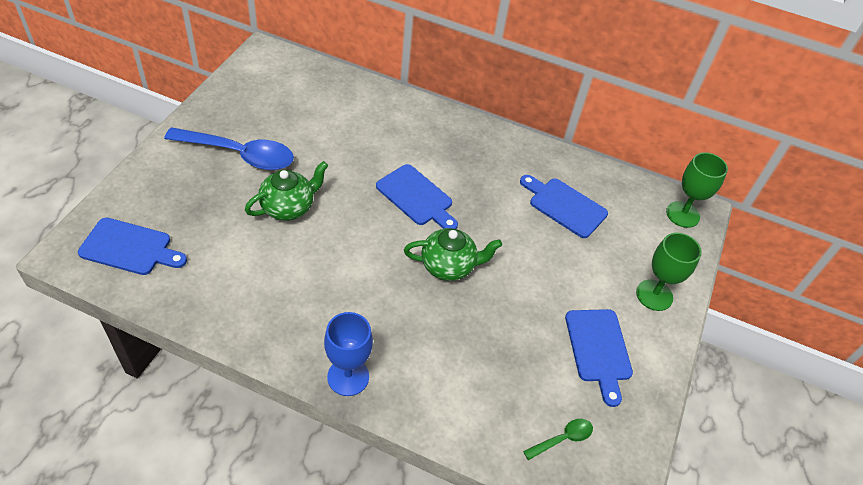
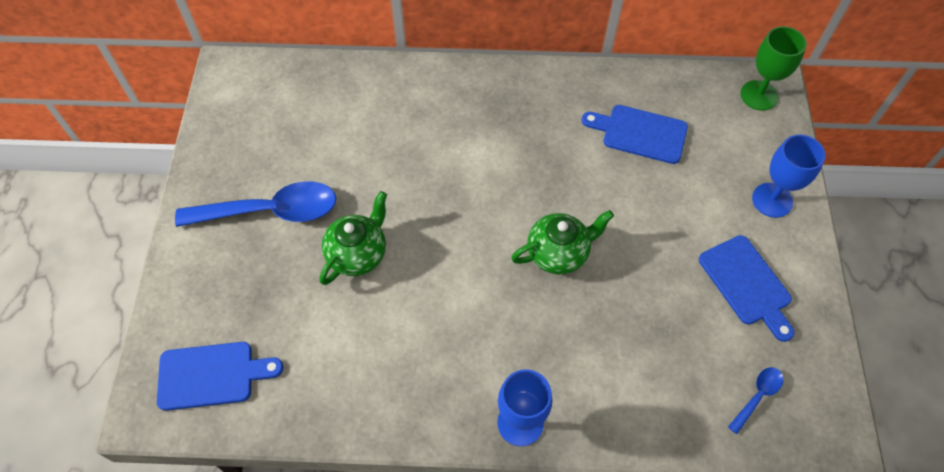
camera: 15 degrees left, 10 degrees up
blue cutting board [376,164,458,229] -> none
green spoon [523,419,593,460] -> blue spoon [728,367,783,434]
green goblet [636,233,701,311] -> blue goblet [752,135,826,218]

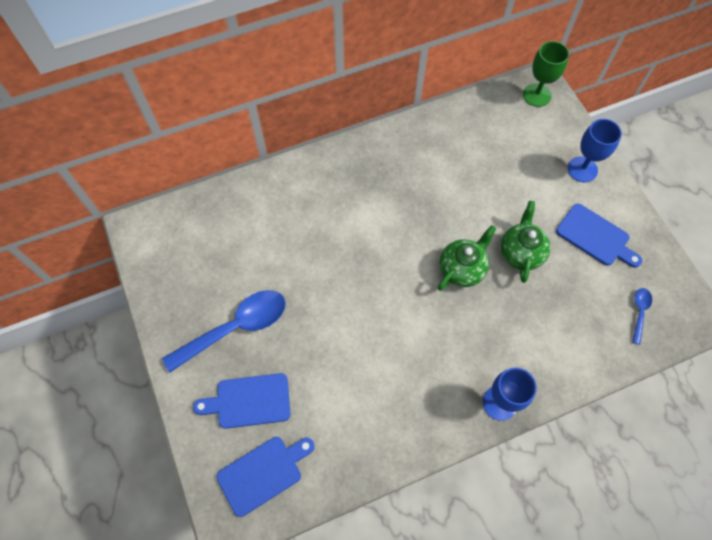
camera: 25 degrees left, 5 degrees up
green teapot [319,191,387,285] -> green teapot moved to [501,201,551,283]
blue cutting board [582,105,688,164] -> blue cutting board moved to [193,373,290,429]

